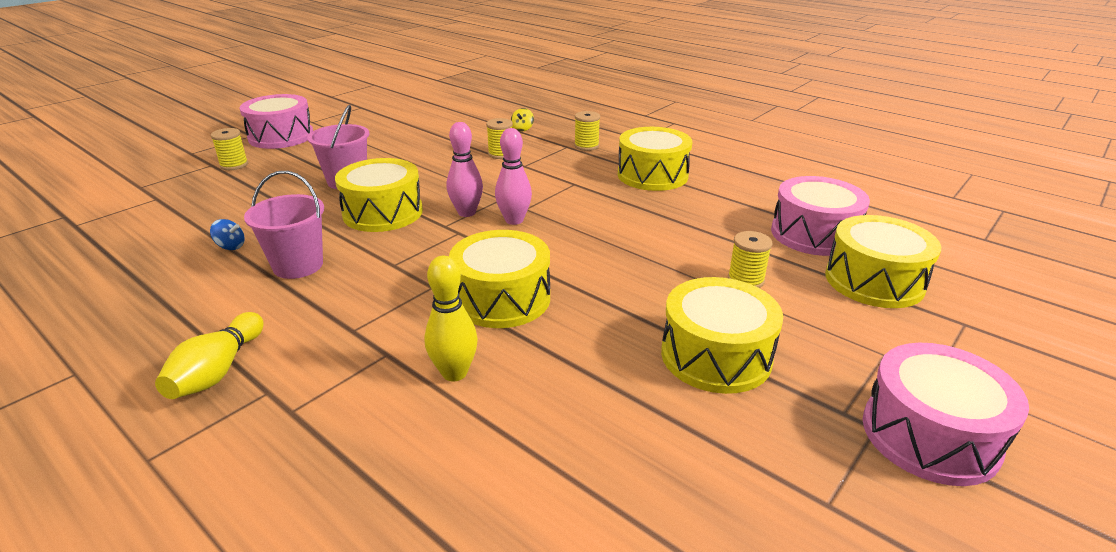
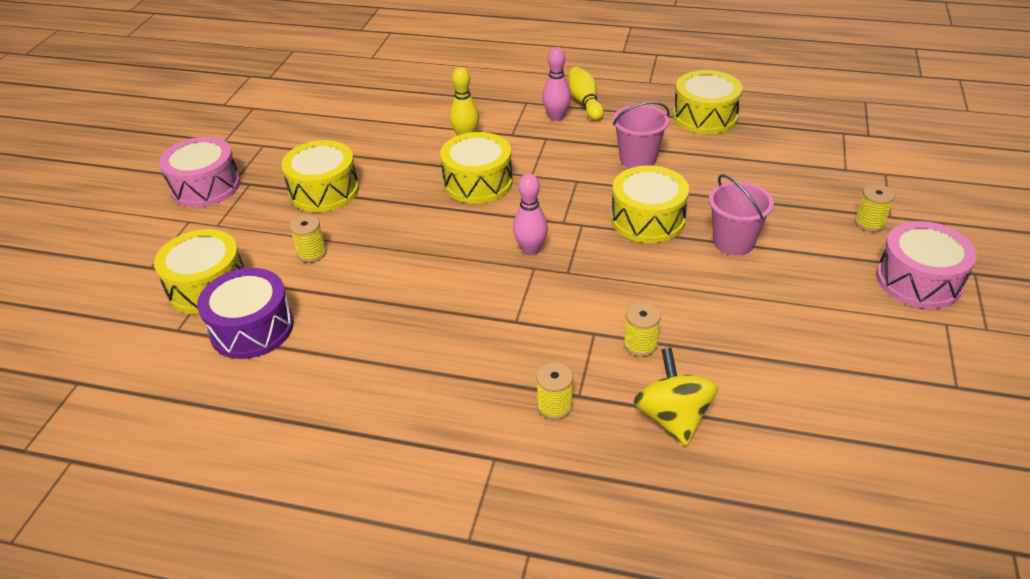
camera: 155 degrees right, 10 degrees up
blue spinning top [210,219,245,250] -> none
pink bowling pin [447,122,483,217] -> pink bowling pin moved to [542,47,571,121]
yellow spinning top [511,108,534,132] -> yellow spinning top [634,348,718,446], size x2.23
yellow drum [618,127,692,191] -> yellow drum moved to [673,70,742,134]
pink drum [771,176,870,256] -> purple drum [197,268,294,359]

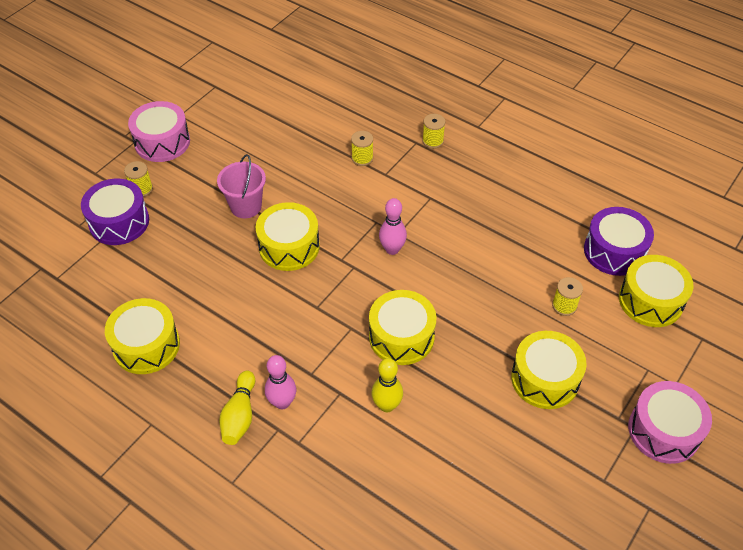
camera: 160 degrees left, 10 degrees up
pink bucket [613,102,670,168] -> none
yellow spinning top [634,348,718,446] -> none
none -> purple drum [81,179,149,245]

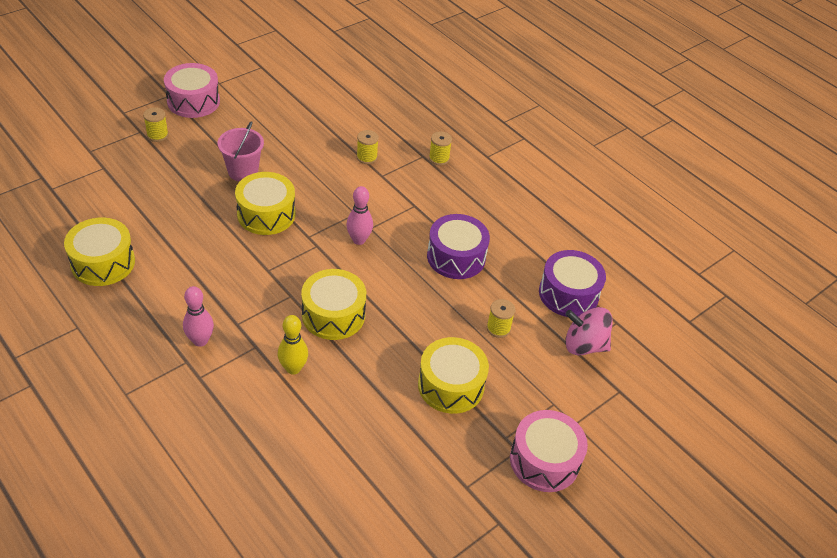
camera: 10 degrees right, 5 degrees down
purple drum [81,179,149,245] -> purple drum moved to [427,214,490,279]
yellow bowling pin [219,371,255,445] -> none
yellow drum [619,255,693,327] -> pink spinning top [565,307,613,355]

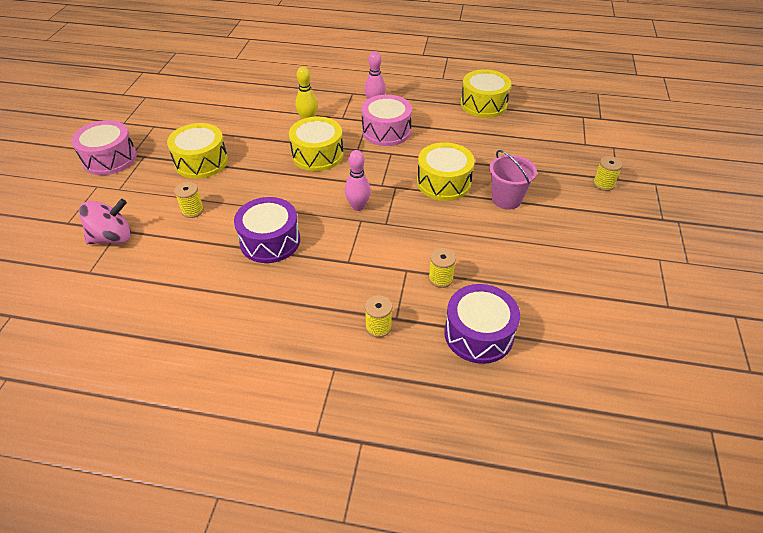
camera: 145 degrees right, 0 degrees up
pink drum [164,63,220,118] -> pink drum moved to [361,94,412,146]
purple drum [539,250,606,317] -> purple drum moved to [444,284,520,364]

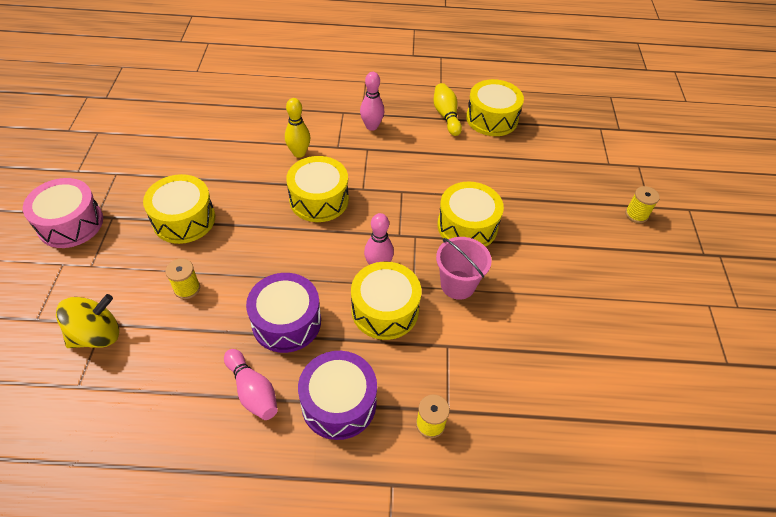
camera: 10 degrees left, 5 degrees up
pink spinning top [79,199,131,244] -> yellow spinning top [56,294,119,348]
pink drum [361,94,412,146] -> none
yellow spool [429,248,456,288] -> none
purple drum [444,284,520,364] -> purple drum moved to [298,351,377,440]
pink bucket [489,150,537,210] -> pink bucket moved to [436,237,492,300]
none -> pink bowling pin [224,349,278,420]
none -> yellow drum [351,261,421,340]
none -> yellow bowling pin [434,83,462,136]

